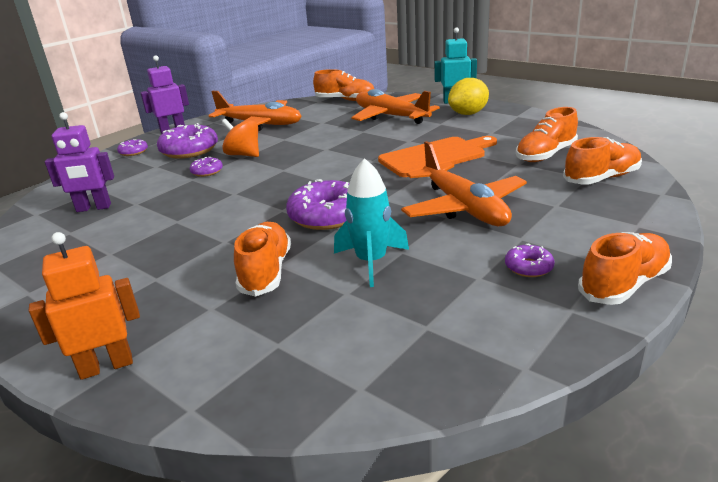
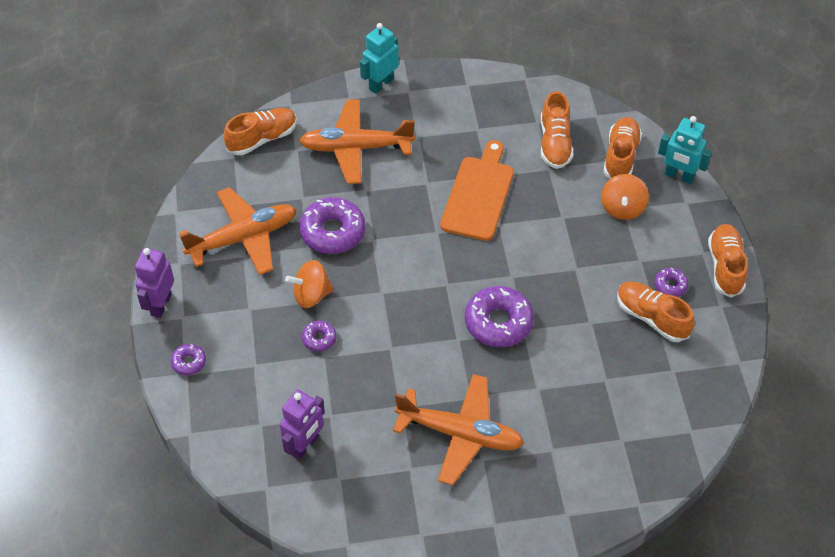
camera: 50 degrees left, 25 degrees up
orange robot [29,232,140,380] -> none
purple donut [157,123,218,159] -> purple donut moved to [299,197,365,254]
orange shoe [234,222,291,297] -> orange shoe moved to [617,282,694,342]
turquoise rocket [334,158,409,287] -> none
orange plane [401,141,527,226] -> orange plane moved to [393,374,524,485]
yellow lemon [448,78,489,115] -> none
none -> orange spinning top [601,174,649,220]
none -> turquoise robot [658,116,712,184]

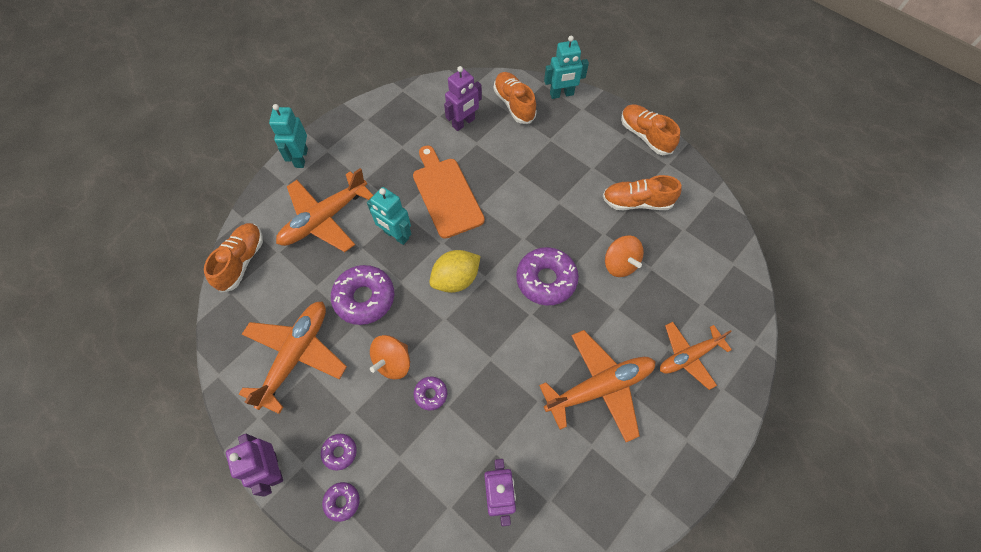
camera: 40 degrees left, 10 degrees up
orange shoe [541,91,573,169] -> purple robot [444,66,482,131]
orange spinning top [601,174,649,220] -> orange spinning top moved to [605,235,644,277]
purple donut [654,267,689,297] -> purple donut moved to [321,434,357,471]
none -> turquoise robot [367,187,411,245]
none -> yellow lemon [429,250,480,293]
none -> orange plane [660,322,732,390]

